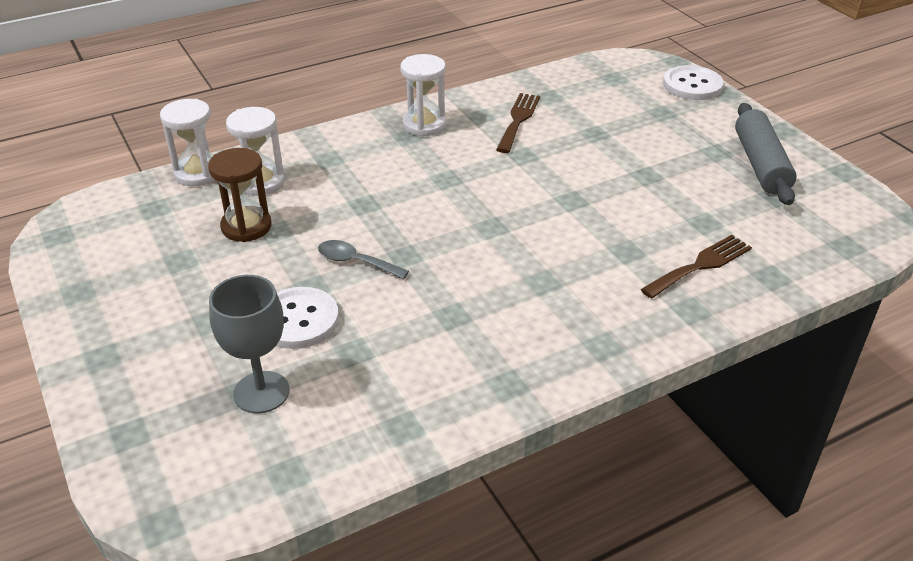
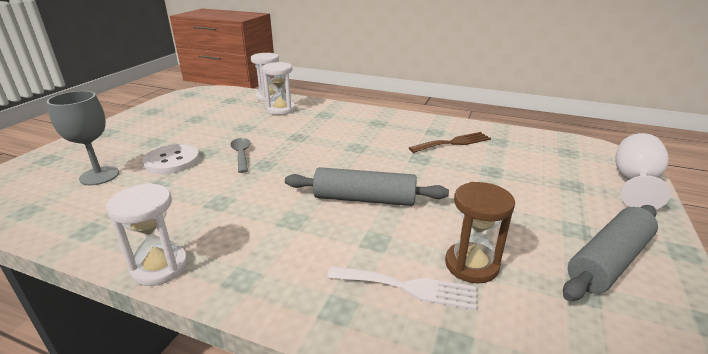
camera: 50 degrees right, 10 degrees down
brown hourglass [208,148,272,242] -> brown hourglass moved to [445,182,515,284]
white hourglass [400,54,446,136] -> white hourglass moved to [106,183,188,286]
brown fork [641,235,752,299] -> white fork [327,266,477,310]
white button [663,65,724,100] -> white goblet [615,133,671,210]
none -> grey rolling pin [285,167,449,206]

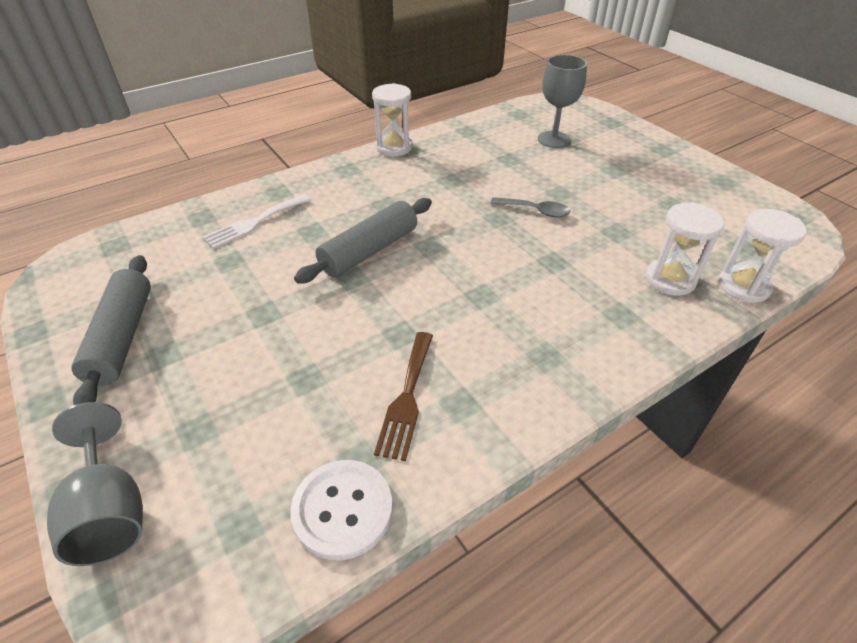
camera: 125 degrees right, 15 degrees up
white button [142,144,200,174] -> white button moved to [291,460,393,560]
brown hourglass [445,182,515,284] -> none
white goblet [615,133,671,210] -> grey goblet [47,402,143,566]

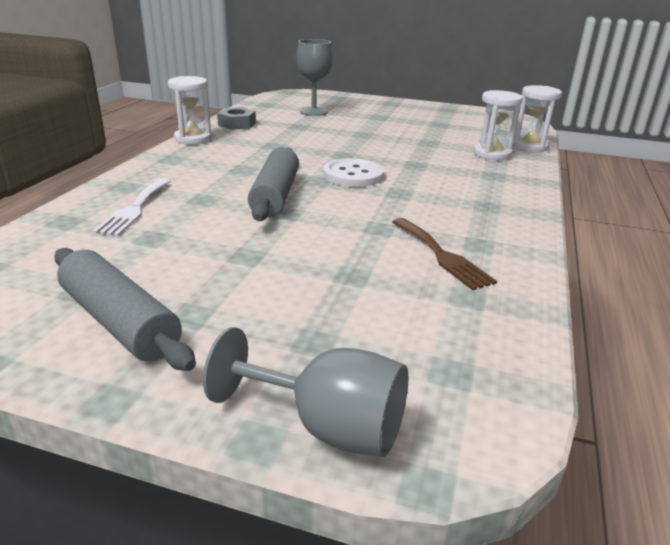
camera: 40 degrees left, 15 degrees down
white button [291,460,393,560] -> white button moved to [323,158,384,187]
grey spoon [491,197,570,217] -> none
none -> grey nut [217,107,256,130]

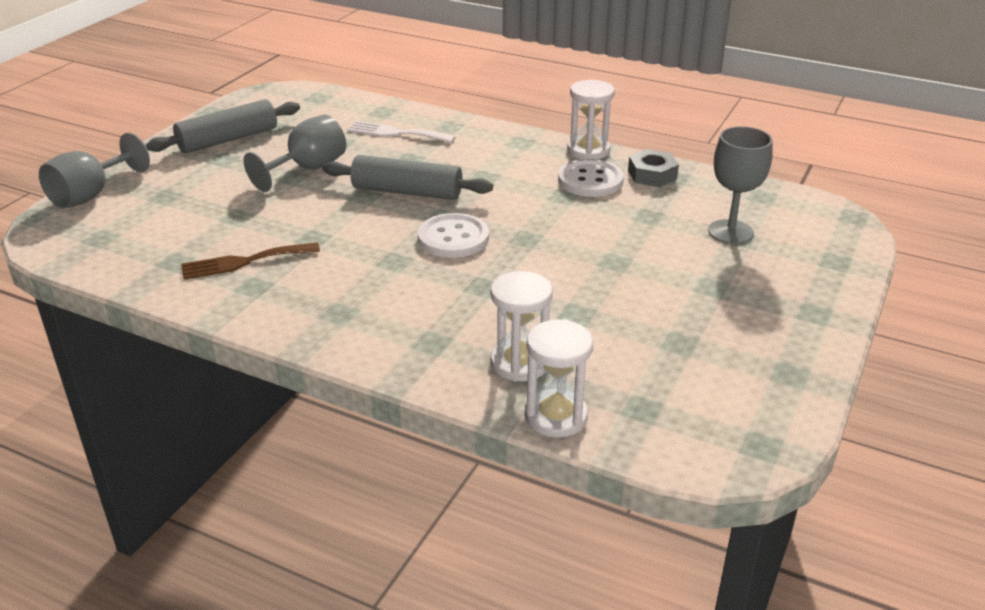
camera: 100 degrees right, 5 degrees up
none -> grey goblet [243,115,346,192]
none -> white button [558,159,624,197]

